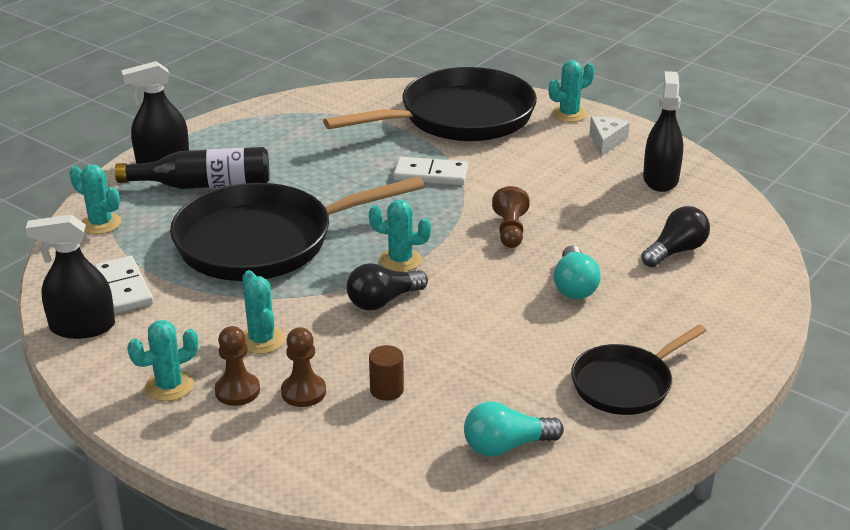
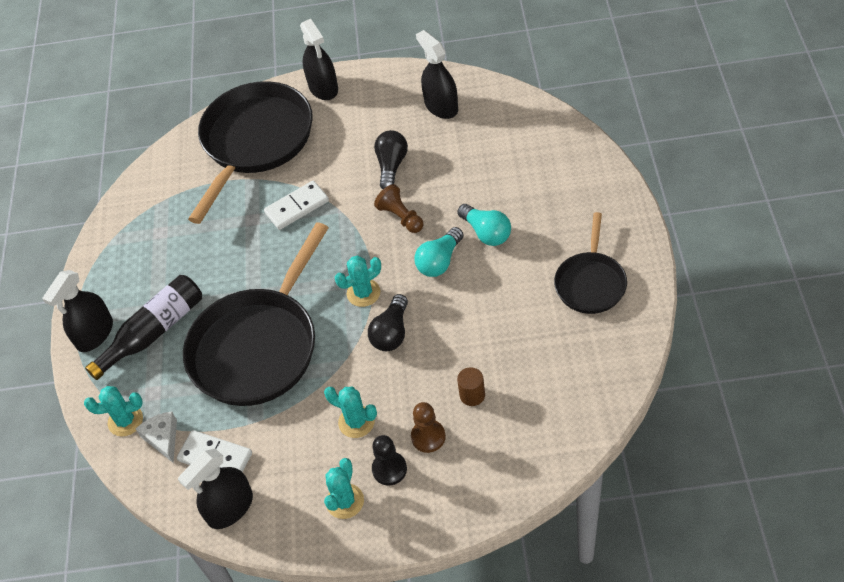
camera: 35 degrees left, 20 degrees up
brown pawn [215,326,260,406] -> black pawn [372,435,407,486]
turquoise light bulb [464,401,564,457] -> turquoise light bulb moved to [414,227,464,277]
turquoise cactus [549,60,595,122] -> black spray bottle [300,19,338,100]
white cheese [590,117,630,157] -> white cheese moved to [136,411,177,463]
black light bulb [641,206,710,267] -> black light bulb moved to [374,130,408,189]

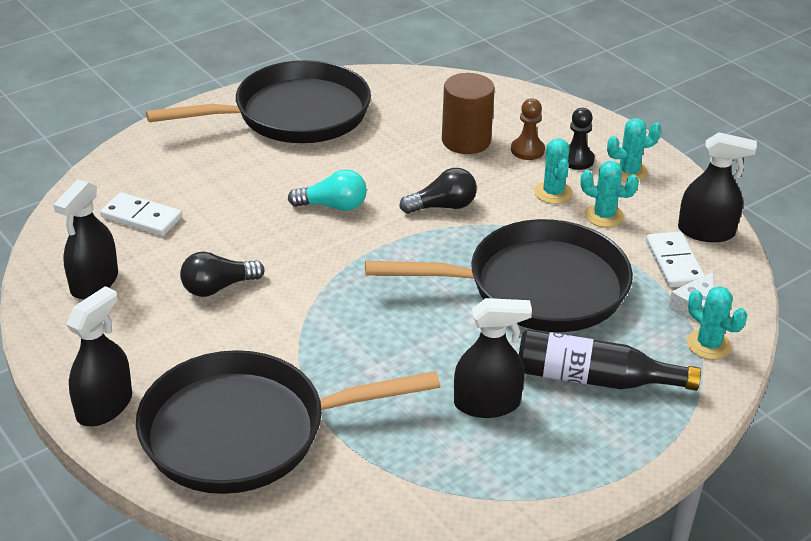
camera: 130 degrees left, 15 degrees down
black spray bottle [42,270,113,352] -> black spray bottle moved to [454,298,532,418]
white domino [264,181,329,230] -> white domino moved to [100,192,182,236]
turquoise cactus [335,256,381,307] -> turquoise cactus moved to [580,161,639,227]
brown pawn [374,184,424,233] -> none
turquoise light bulb [457,204,511,246] -> none
brown cylinder [457,367,485,406] -> brown cylinder [442,73,495,154], size x1.94
black pan [554,212,627,314] -> black pan [146,60,371,143], size x1.83

